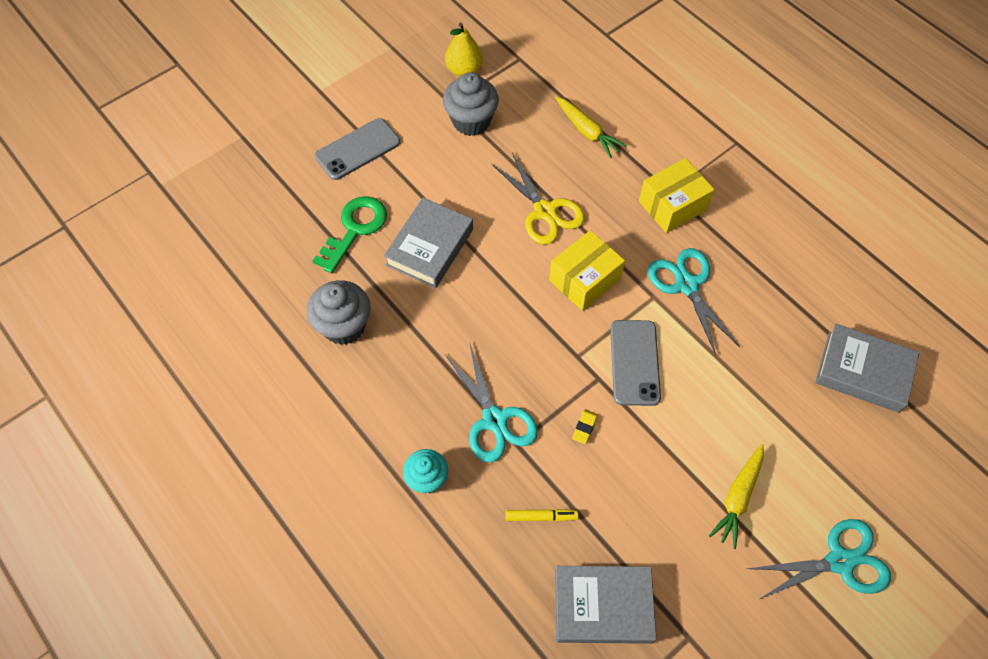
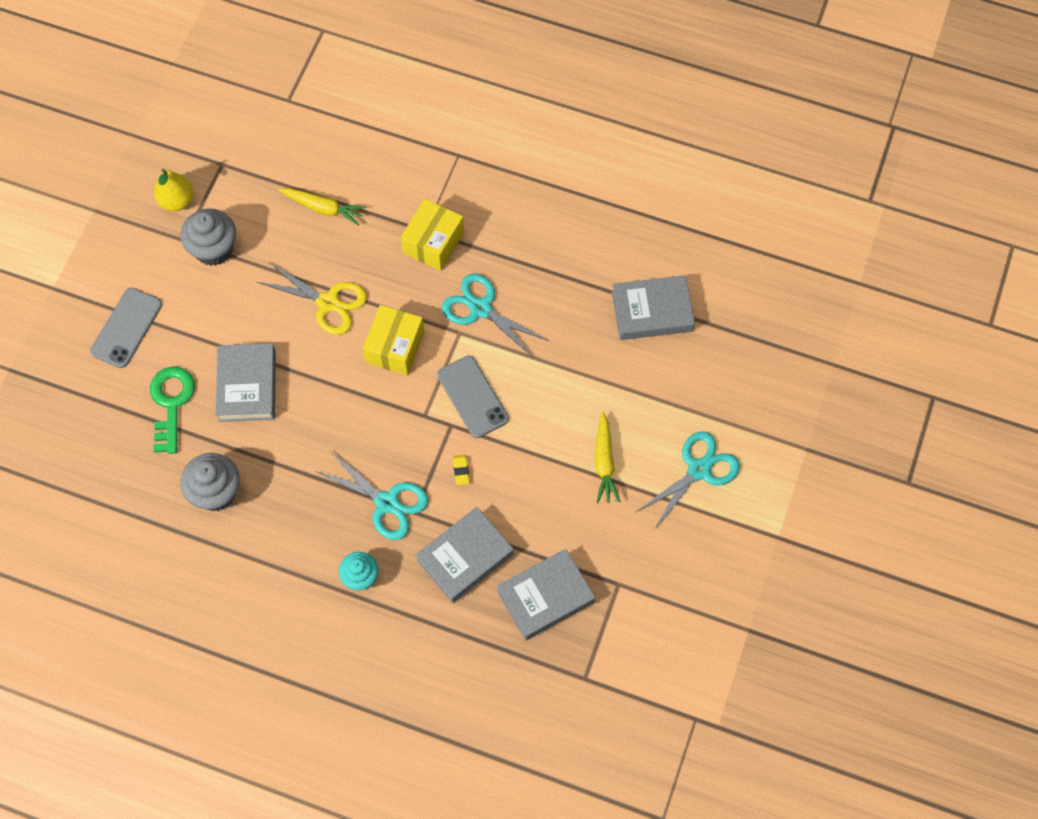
camera: 30 degrees left, 5 degrees up
yellow marker [506,509,578,521] -> grey book [416,507,513,603]

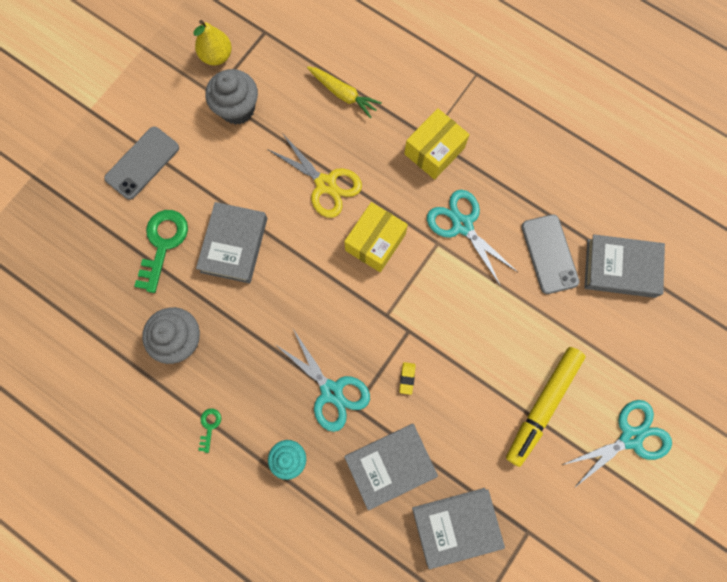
camera: 15 degrees right, 10 degrees up
grey phone [437,356,509,438] -> grey phone moved to [521,214,579,294]
yellow carrot [595,412,620,504] -> yellow marker [506,347,586,467]
none -> green key [198,408,221,453]

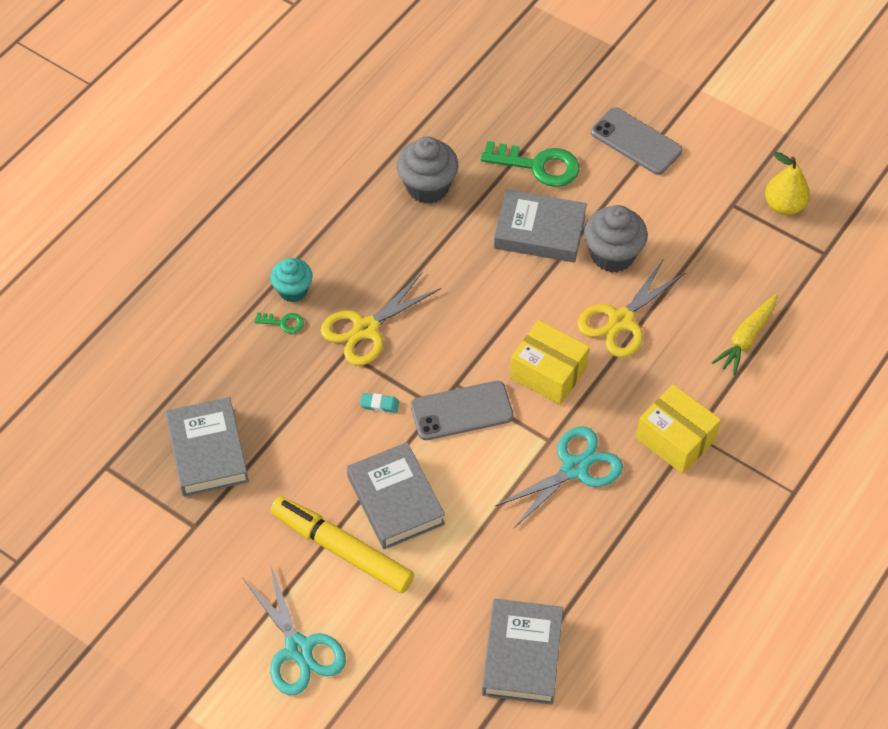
camera: 90 degrees right, 20 degrees down
green key [198,408,221,453] -> green key moved to [254,312,304,333]
grey cupcake [205,69,258,125] -> grey cupcake moved to [584,205,648,273]
turquoise scissors [275,329,370,432] -> yellow scissors [320,272,441,366]
grey book [344,424,438,510] -> grey book moved to [347,442,445,550]
yellow eraser [399,362,415,395] -> turquoise eraser [360,393,399,413]
grey phone [521,214,579,294] -> grey phone moved to [411,381,513,440]

